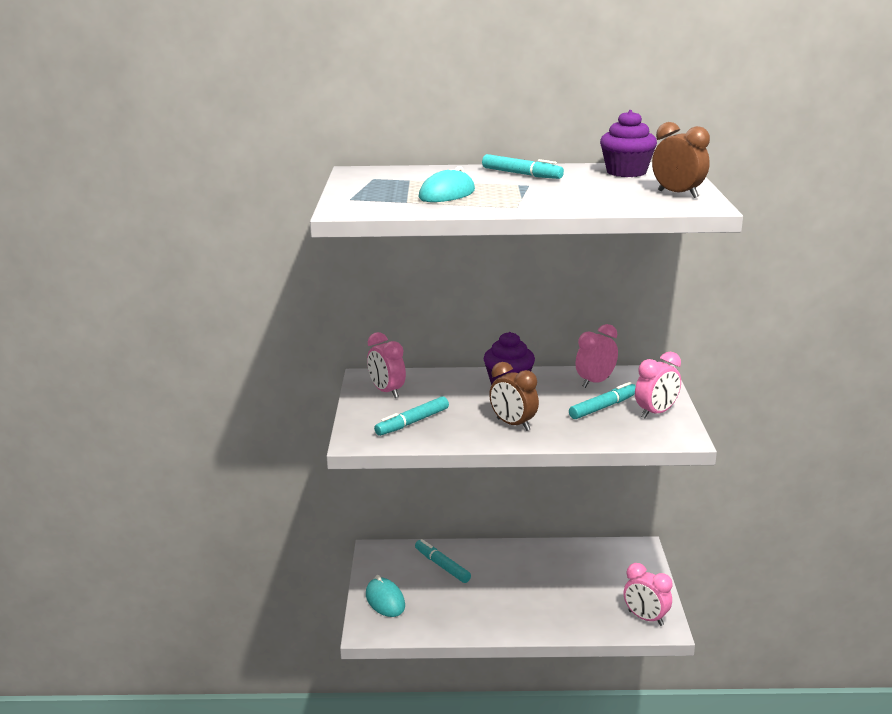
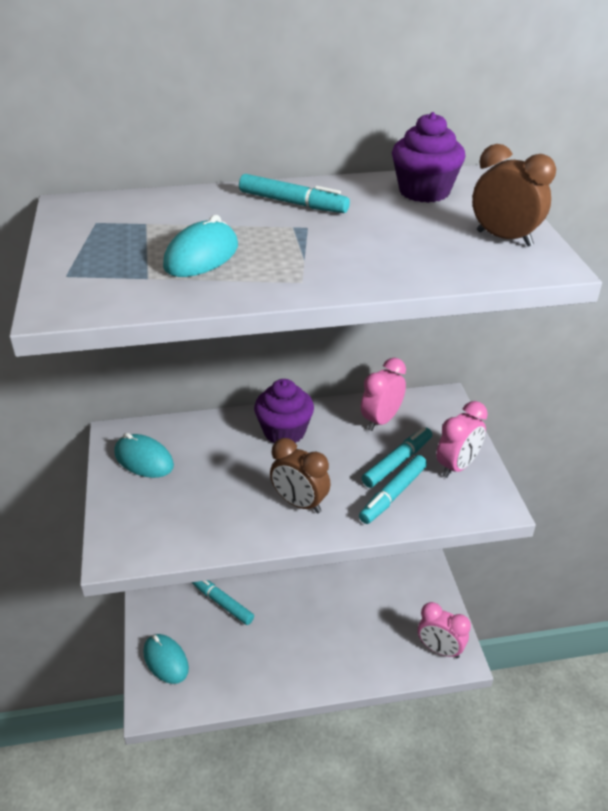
camera: 10 degrees left, 15 degrees up
pink clock [367,332,406,398] -> turquoise mouse [114,433,174,478]
turquoise marker [374,396,449,436] -> turquoise marker moved to [359,455,427,524]

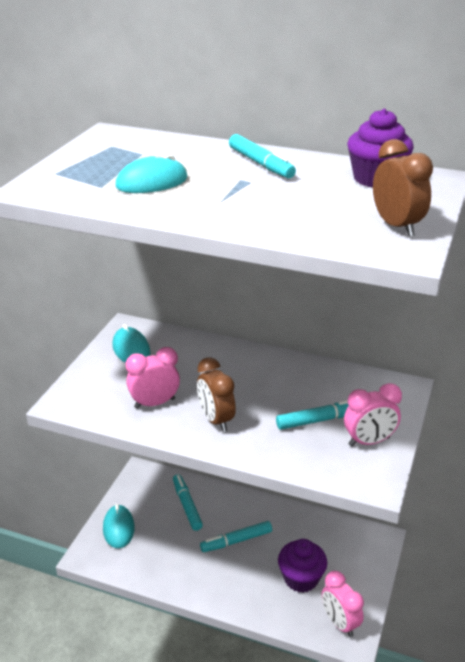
camera: 30 degrees right, 5 degrees down
purple cupcake [254,379,314,443] -> purple cupcake moved to [278,539,327,593]
turquoise marker [359,455,427,524] -> turquoise marker moved to [200,521,272,552]
pink clock [361,358,406,431] -> pink clock moved to [126,347,180,409]

